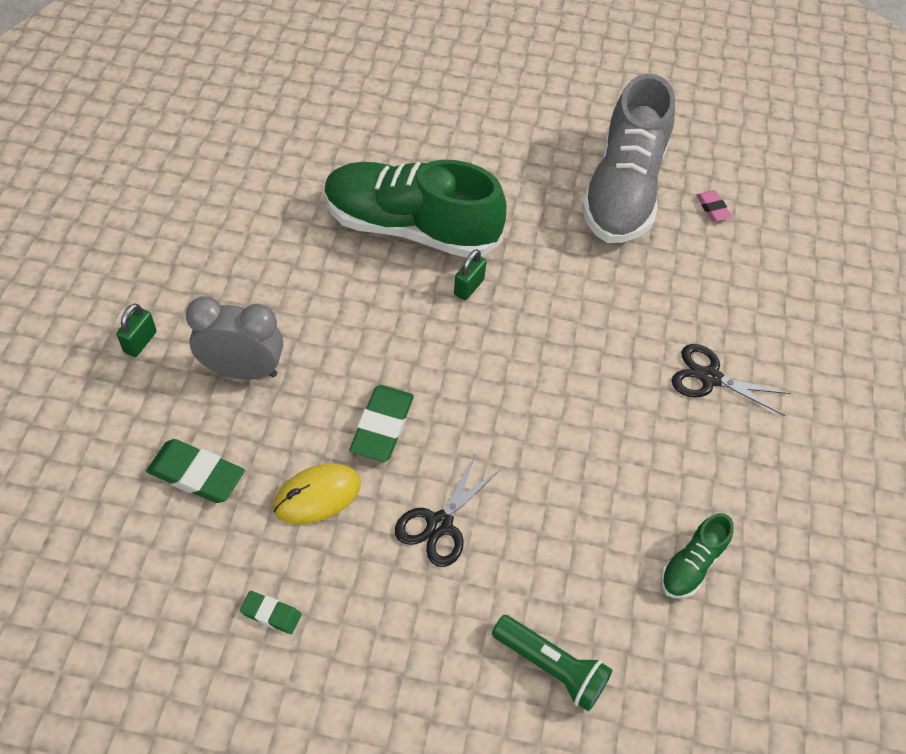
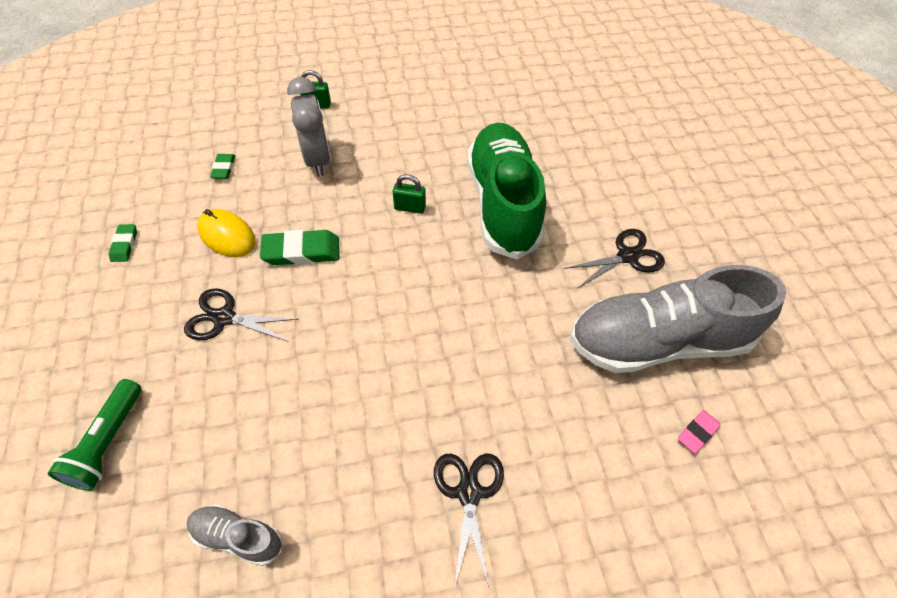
camera: 70 degrees right, 0 degrees up
green eraser [146,439,245,503] -> green eraser [210,154,235,179], size x0.56
green padlock [454,249,486,300] -> green padlock moved to [393,174,426,214]
green shoe [661,513,734,599] -> grey shoe [186,504,282,566]
none -> black scissors [564,229,665,289]

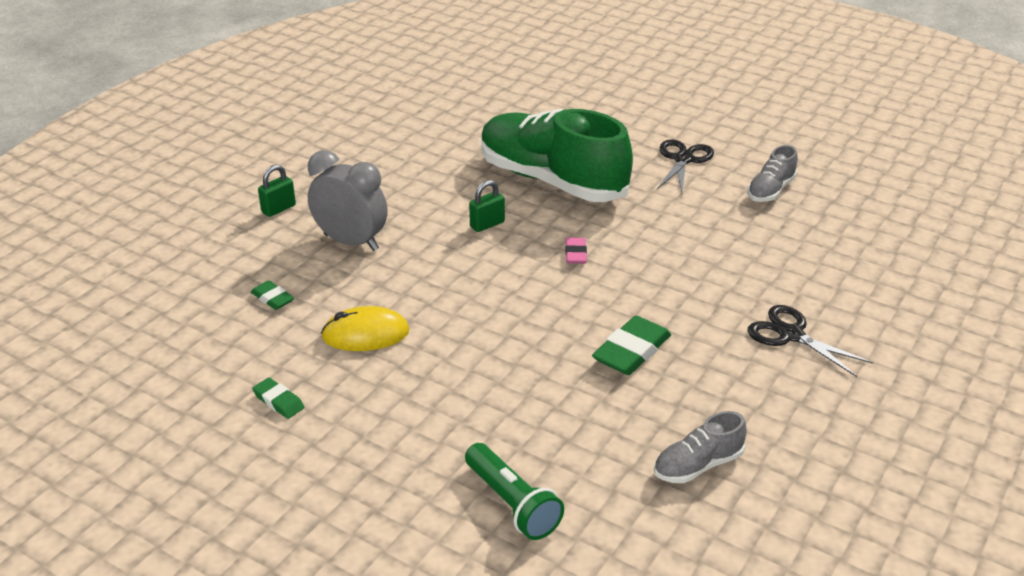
camera: 45 degrees left, 20 degrees down
black scissors [184,288,299,342] -> none
green eraser [260,230,339,265] -> green eraser moved to [592,316,671,375]
grey shoe [570,265,786,373] -> grey shoe [747,145,798,202], size x0.44
pink eraser [678,410,721,454] -> pink eraser moved to [565,238,587,264]

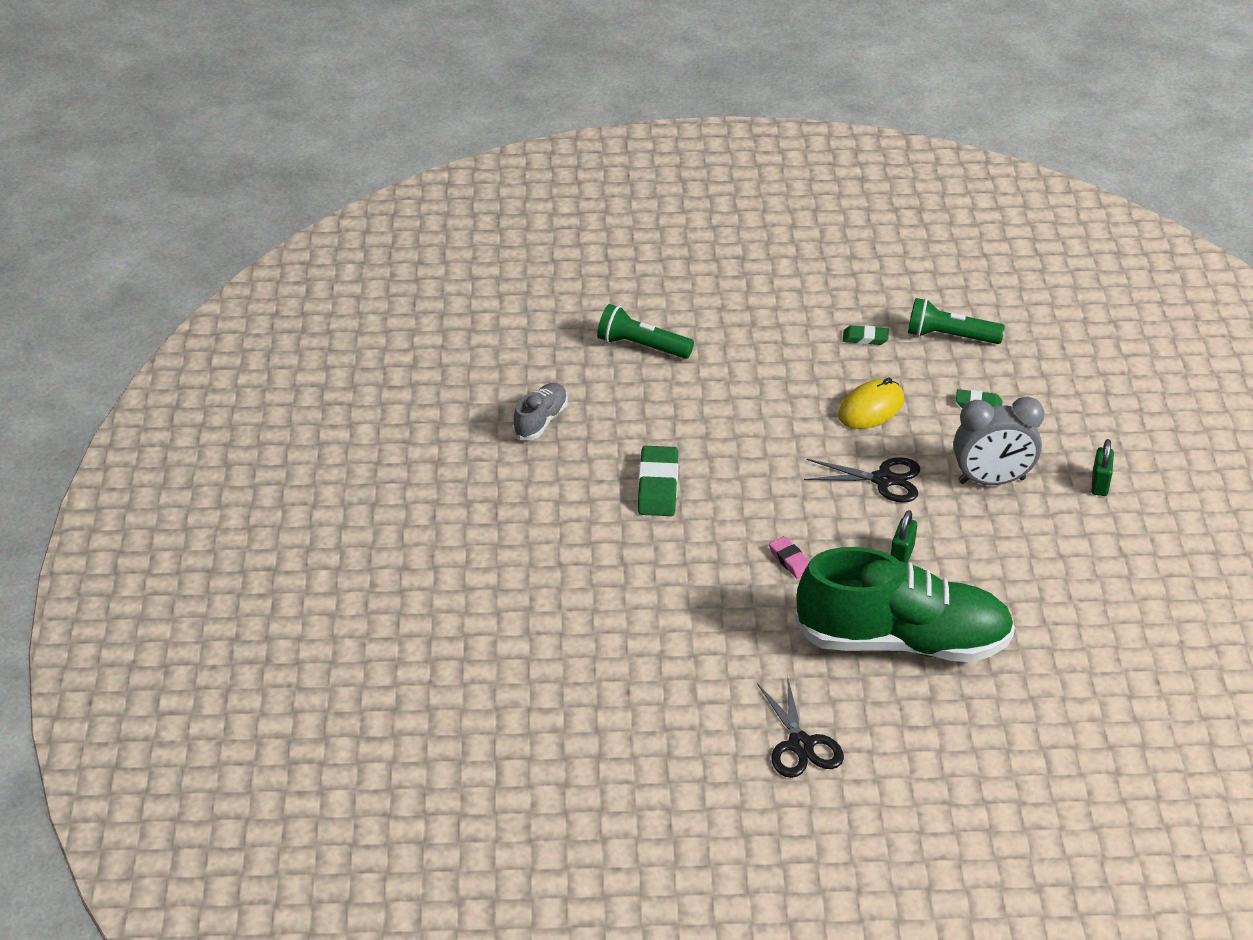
camera: 145 degrees right, 5 degrees up
grey shoe [747,145,798,202] -> none
black scissors [747,305,873,377] -> black scissors moved to [804,457,920,503]
none -> green flashlight [908,298,1005,344]

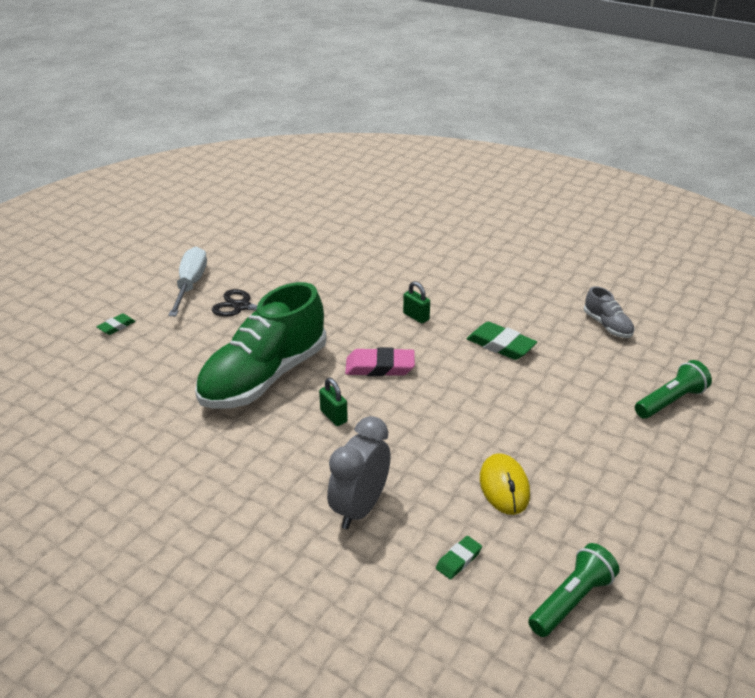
camera: 125 degrees right, 5 degrees down
pink eraser [769,536,810,579] -> pink eraser [345,347,415,376], size x1.79
black scissors [804,457,920,503] -> none
green eraser [843,325,889,345] -> green eraser moved to [97,313,136,335]
green padlock [1091,439,1114,496] -> green padlock moved to [403,281,430,323]
none -> white screwdriver [168,247,207,316]

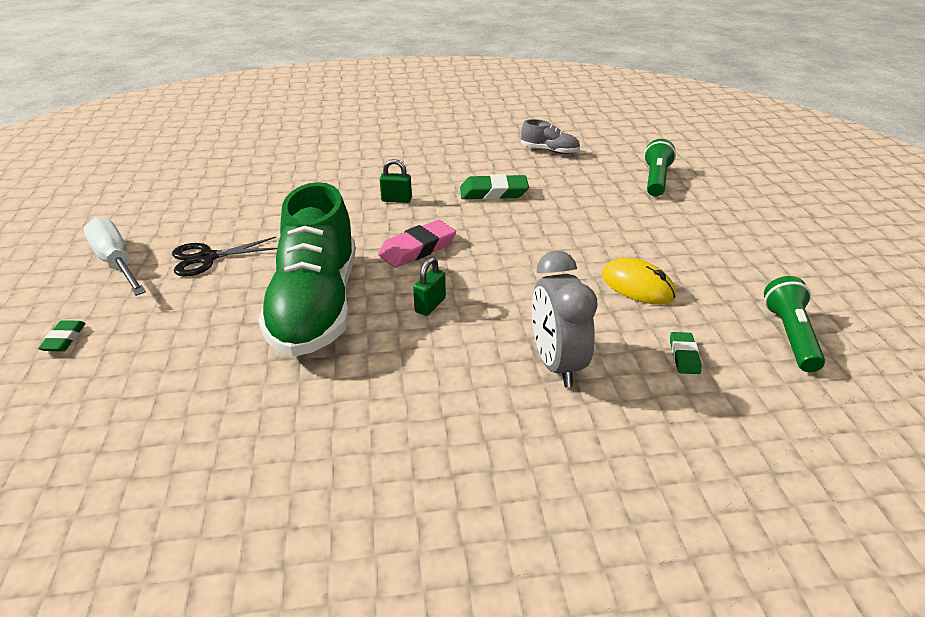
camera: 40 degrees left, 0 degrees up
green padlock [319,378,348,426] -> green padlock turned 75 degrees counterclockwise [413,257,446,316]

